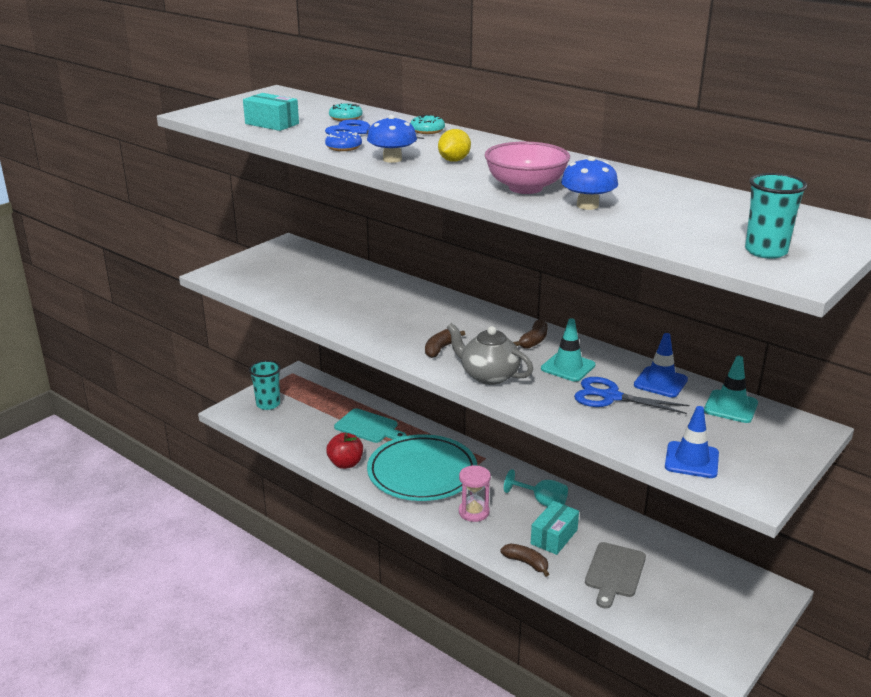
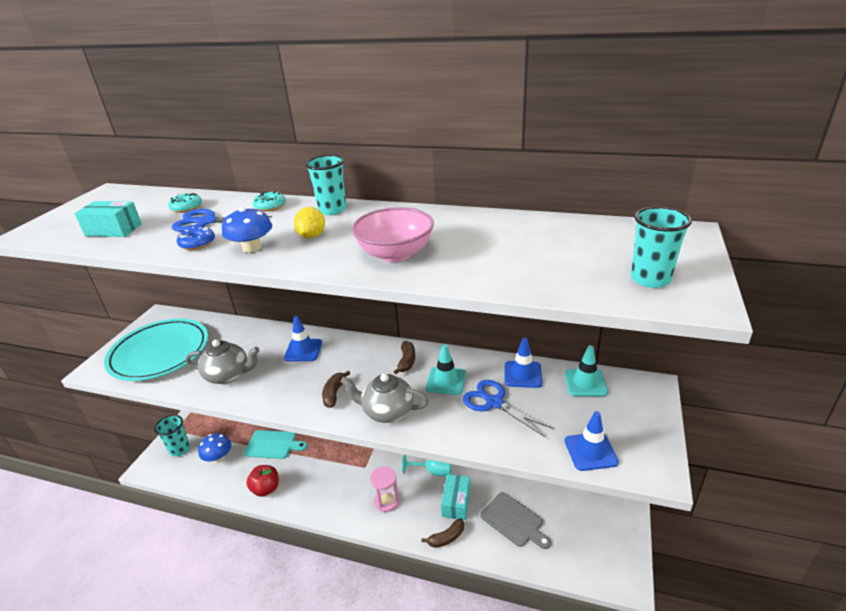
camera: 20 degrees left, 5 degrees up
turquoise plate [367,434,477,501] -> turquoise plate moved to [104,319,208,381]
brown banana [500,544,549,577] -> brown banana turned 135 degrees clockwise [422,518,464,548]
blue mushroom [561,156,618,210] -> blue mushroom moved to [198,433,231,463]
blue scissors [574,377,689,414] -> blue scissors turned 45 degrees clockwise [463,380,554,437]
grey cutting board [585,542,646,608] -> grey cutting board turned 45 degrees counterclockwise [480,492,551,549]
none -> grey teapot [186,340,260,384]
none -> blue traffic cone [284,316,322,361]
none -> turquoise cup [305,155,347,215]

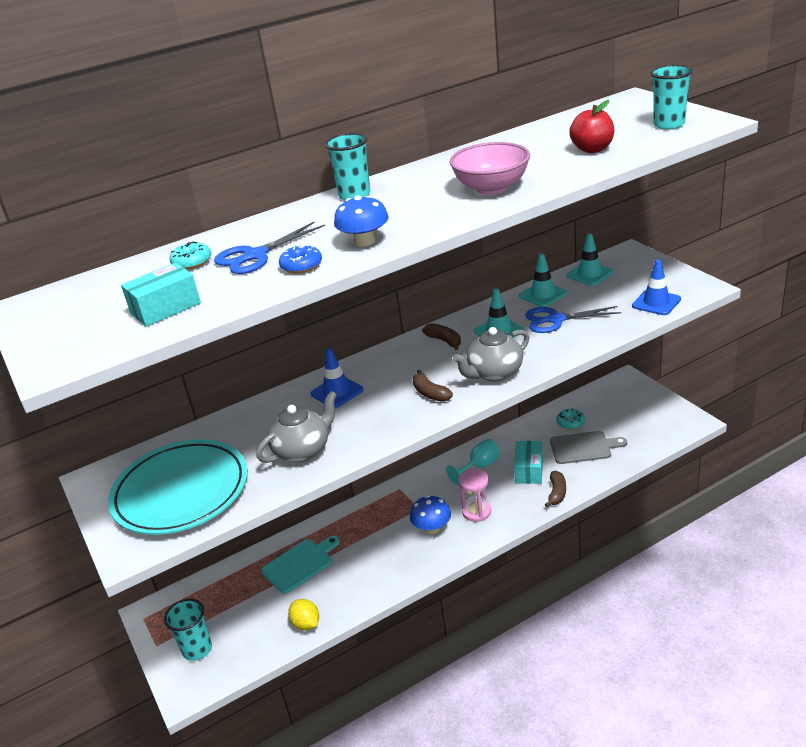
camera: 45 degrees left, 0 degrees up
blue mushroom [198,433,231,463] -> blue mushroom moved to [410,495,451,534]
red apple [246,465,279,497] -> red apple moved to [569,100,614,153]
turquoise donut [253,192,286,211] -> turquoise donut moved to [557,409,585,430]
yellow lemon [294,207,325,238] -> yellow lemon moved to [288,599,319,630]
turquoise box [441,474,470,520] -> turquoise box turned 45 degrees clockwise [514,441,543,484]
blue traffic cone [504,338,542,388] -> turquoise traffic cone [519,253,567,307]

